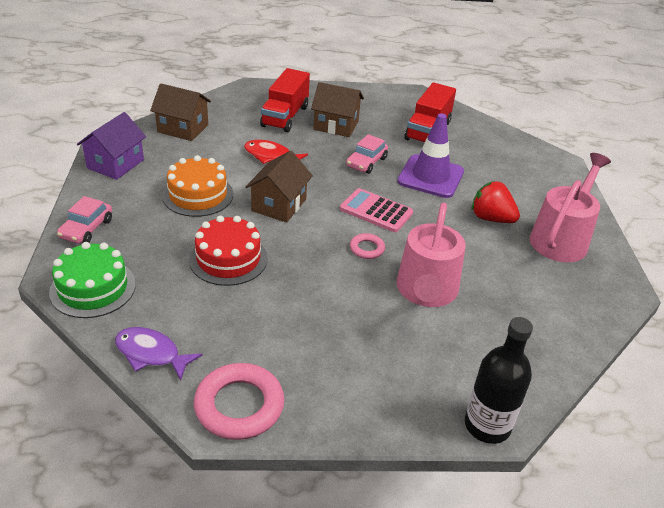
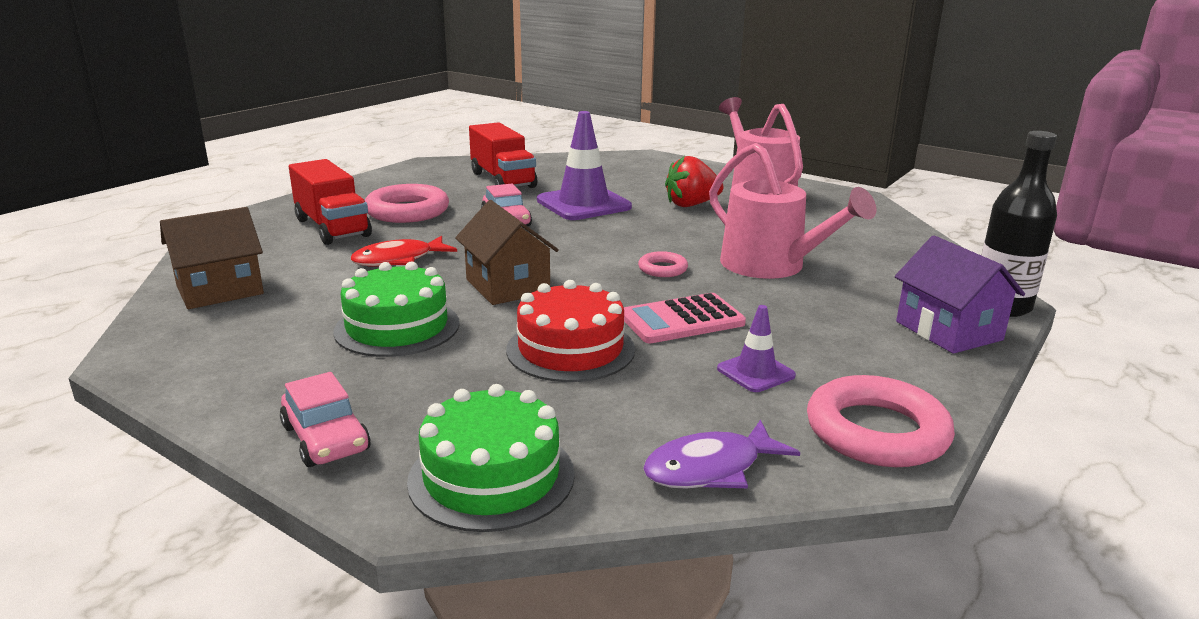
camera: 50 degrees left, 15 degrees down
purple house [77,112,146,180] -> purple house moved to [895,235,1025,354]
orange cake [162,155,233,217] -> green cake [333,261,460,357]
brown house [311,82,364,137] -> pink ring [365,184,449,223]
pink calculator [340,188,413,232] -> pink calculator moved to [624,293,746,343]
none -> purple traffic cone [717,305,796,392]

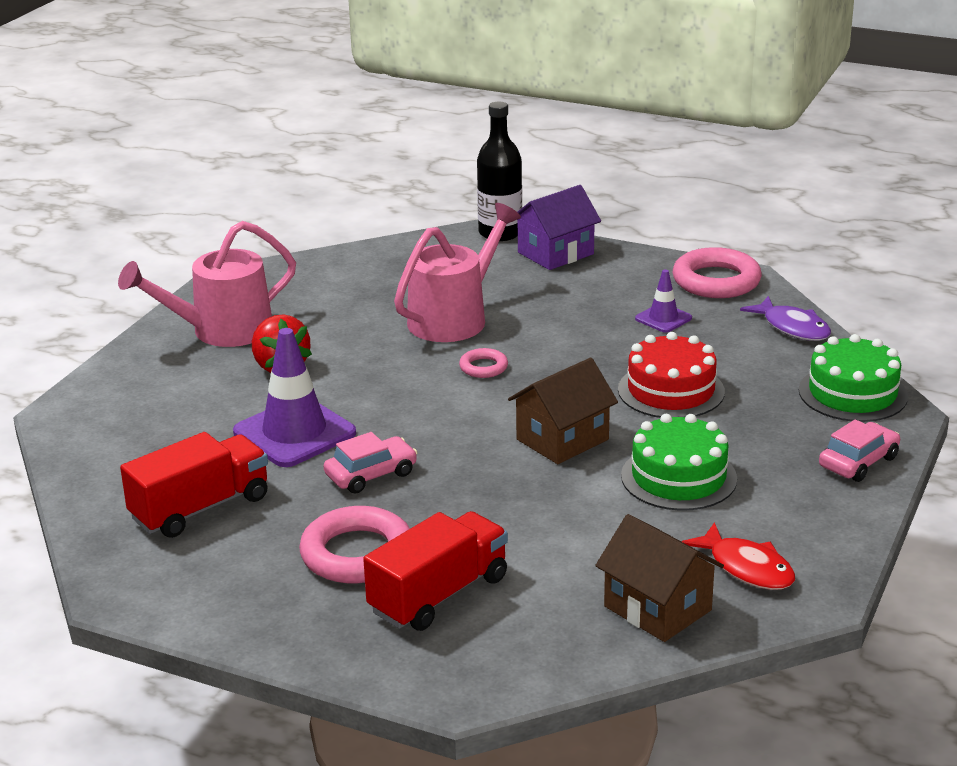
camera: 100 degrees left, 5 degrees up
red fish [351,236,457,267] -> red fish moved to [681,522,795,590]
pink calculator [624,293,746,343] -> none

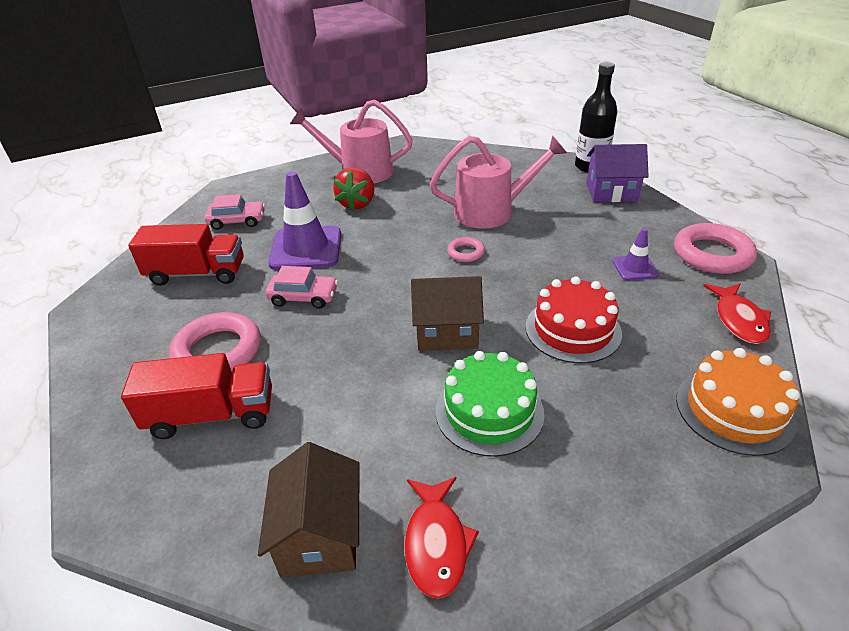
camera: 40 degrees right, 10 degrees up
purple fish [740,296,831,341] -> red fish [703,283,771,344]
green cake [799,334,908,422] -> orange cake [676,348,800,456]
pink car [819,419,900,482] -> pink car moved to [205,194,265,230]

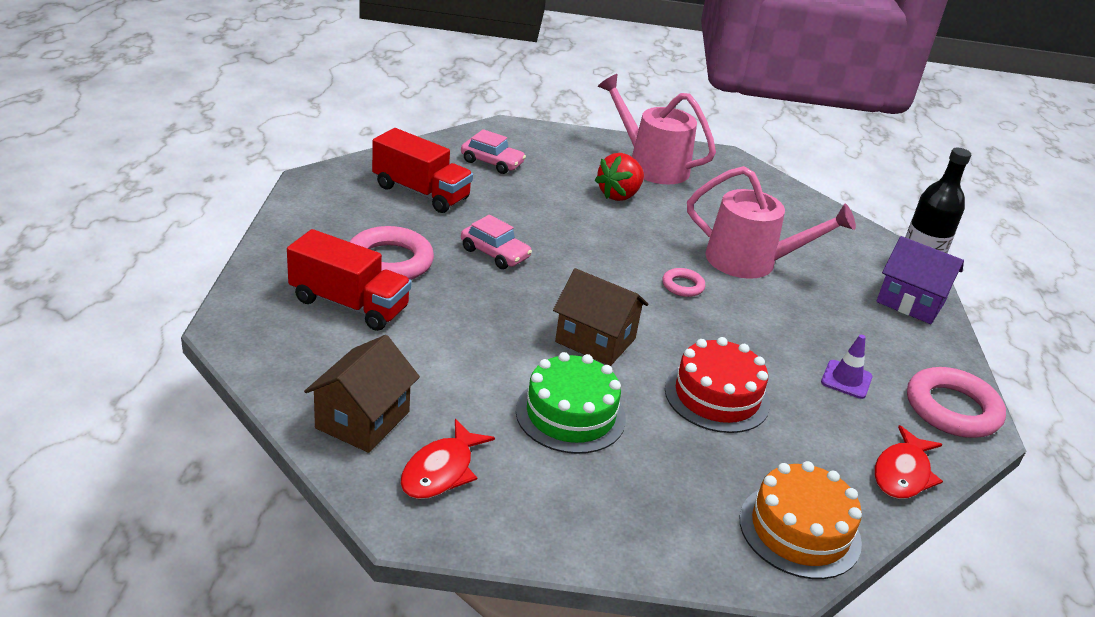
camera: 25 degrees right, 5 degrees down
purple traffic cone [268,171,341,270] -> none

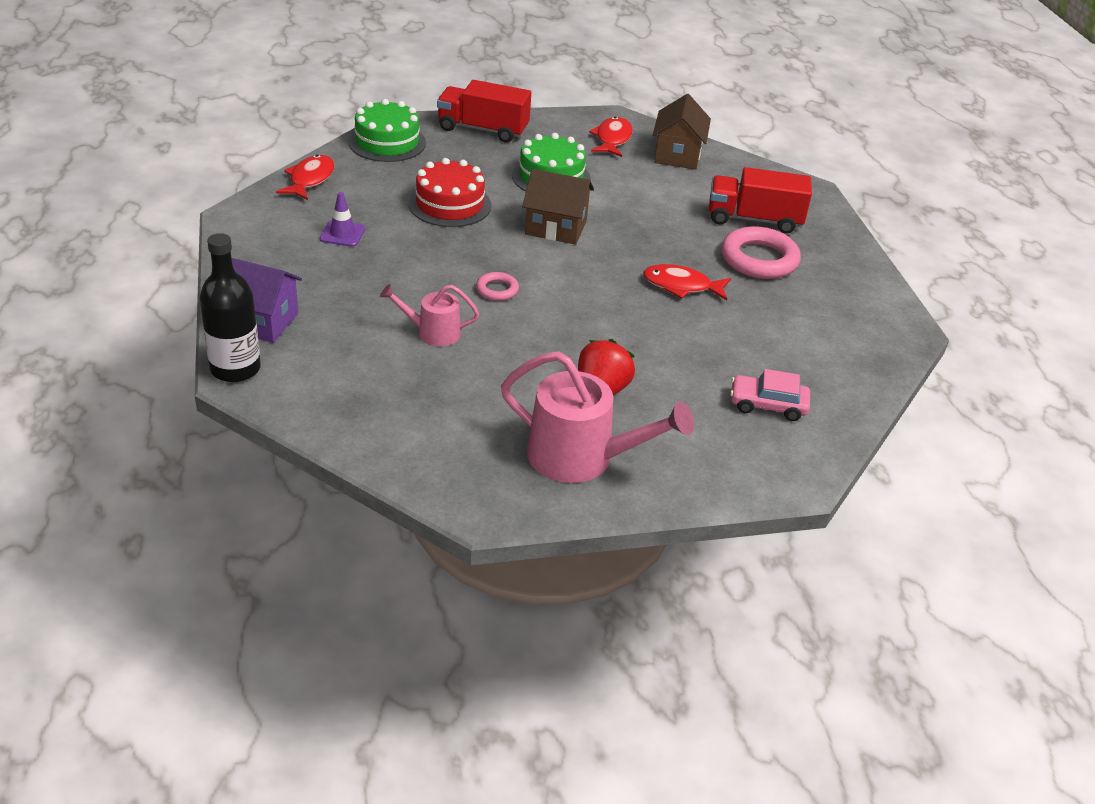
camera: 165 degrees right, 5 degrees up
red truck [372,128,473,213] -> red truck moved to [437,80,531,143]
pink car [461,215,532,269] -> red fish [643,264,731,300]
pink watering can [687,166,856,279] -> pink watering can [380,284,479,347], size x0.56
orange cake [740,461,862,579] -> green cake [348,99,426,162]
pink ring [907,367,1006,438] -> none

